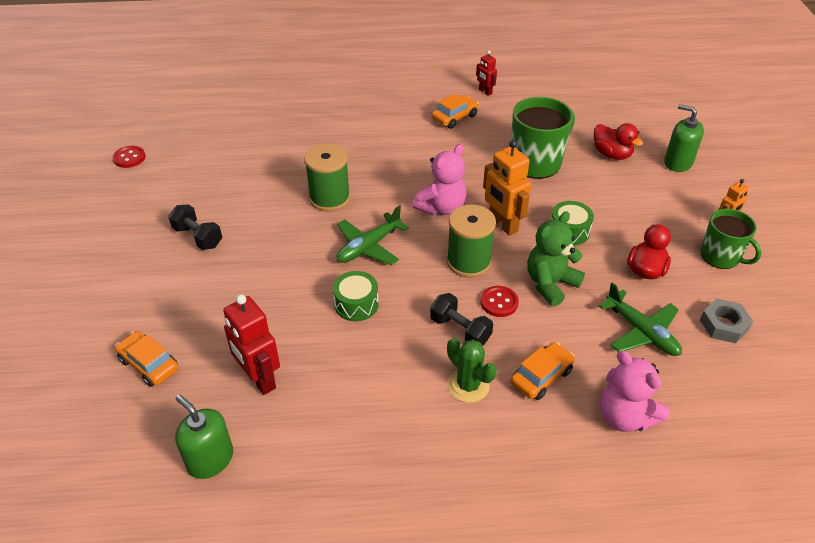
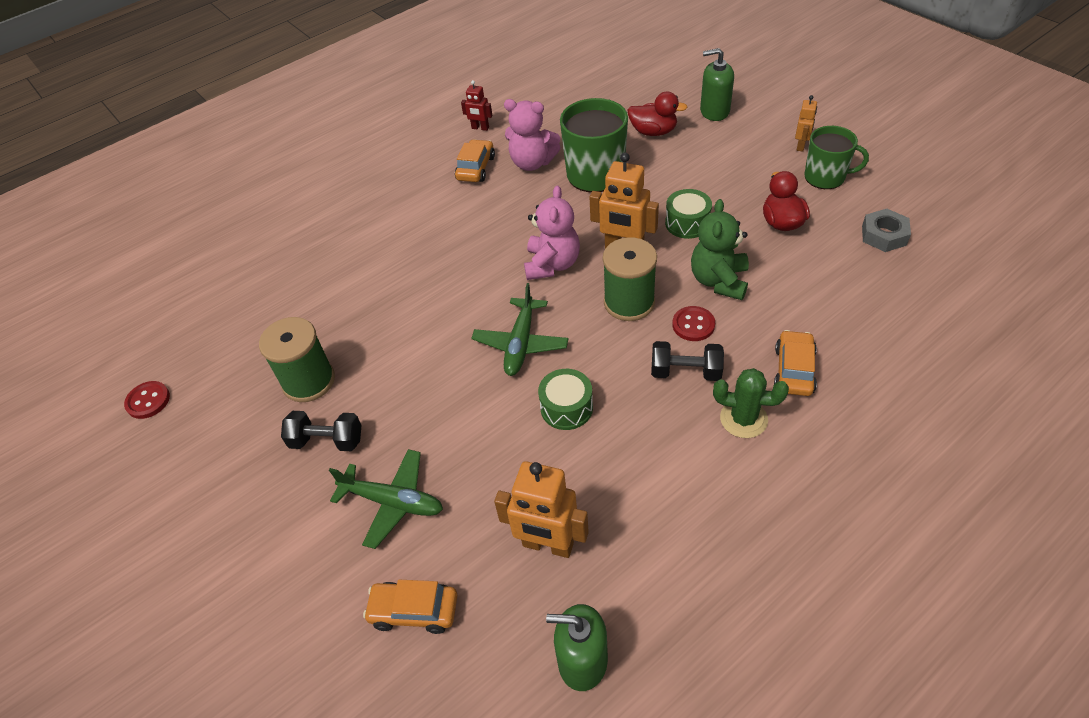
camera: 30 degrees left, 5 degrees up
red robot [223,294,280,395] -> orange robot [494,461,589,558]
green spool [304,144,350,212] -> green spool moved to [259,317,335,402]
green plane [598,282,682,356] -> green plane moved to [329,449,443,549]
pink teddy bear [600,350,670,432] -> pink teddy bear moved to [504,99,561,171]

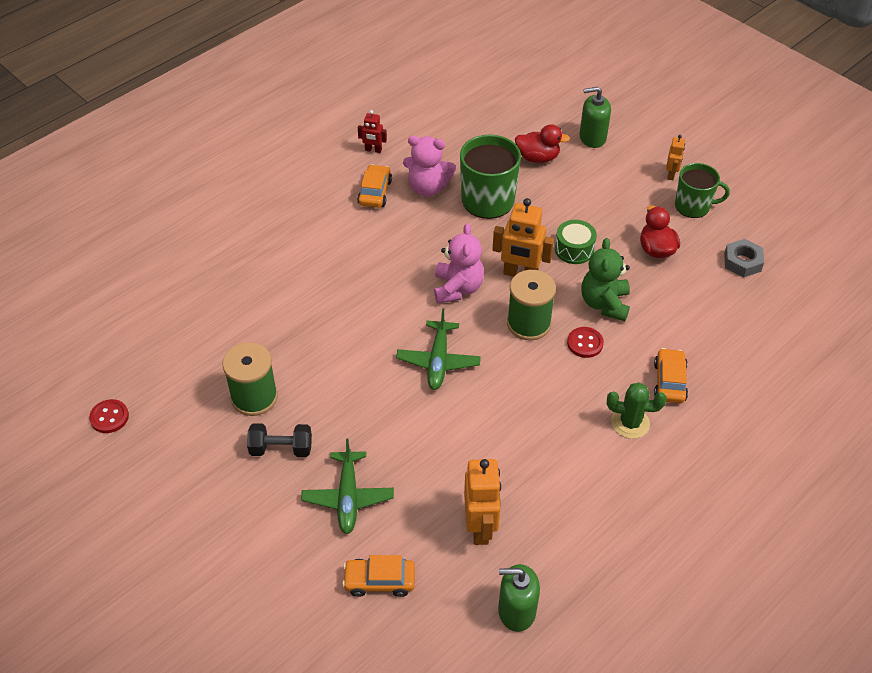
camera: 10 degrees left, 0 degrees up
green plane [329,449,443,549] -> green plane turned 75 degrees clockwise [301,438,394,534]
orange robot [494,461,589,558] -> orange robot turned 105 degrees counterclockwise [464,459,501,545]
green drum [538,369,593,430] -> none
black dumbbell [651,341,724,381] -> none

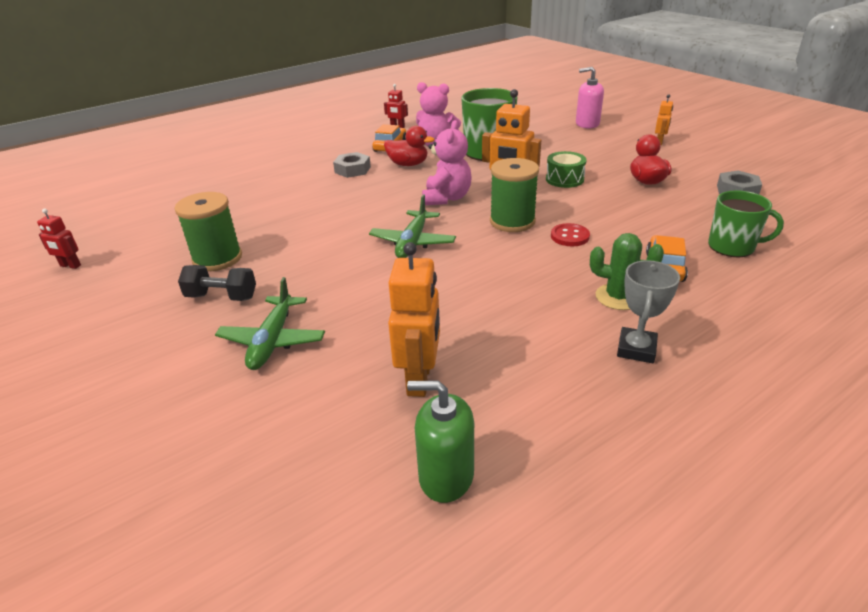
camera: 10 degrees right, 15 degrees down
red button [89,399,129,433] -> red robot [37,209,81,269]
orange car [342,555,415,597] -> none
red duck [515,124,570,163] -> red duck moved to [384,126,434,166]
green soap dispenser [579,87,611,148] -> pink soap dispenser [576,67,604,128]
green teddy bear [581,238,630,321] -> none
green mug [675,163,730,218] -> green mug moved to [708,190,784,257]
none -> grey nut [333,152,371,178]
none -> grey trophy [617,260,680,363]

